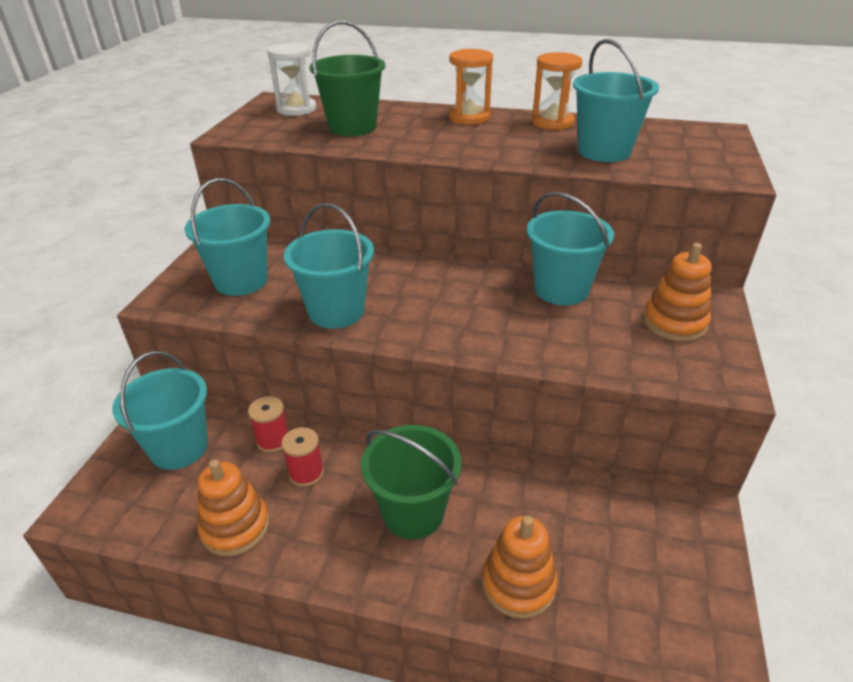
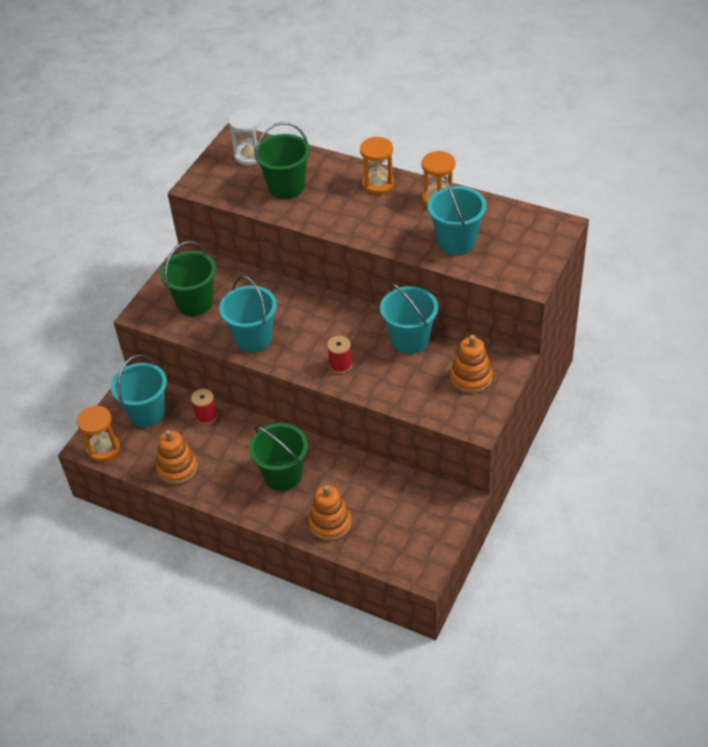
camera: 15 degrees right, 10 degrees up
turquoise bucket [185,178,270,296] -> green bucket [160,241,216,316]
red spool [281,427,324,487] -> red spool moved to [327,336,352,374]
none -> orange hourglass [77,406,120,461]

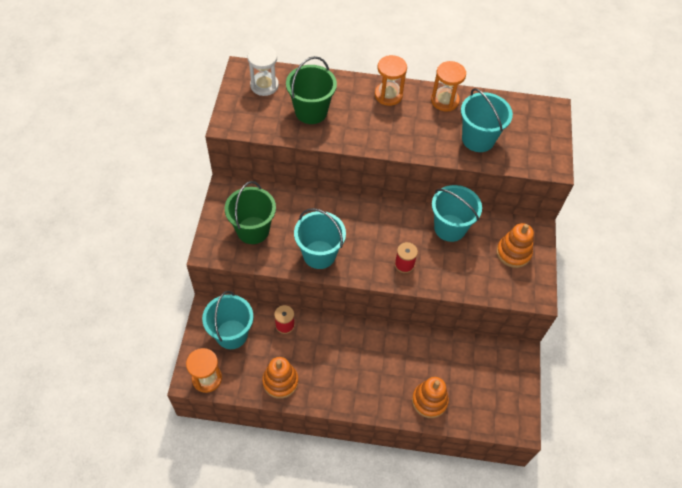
camera: 25 degrees left, 10 degrees up
green bucket [249,423,308,491] -> none

